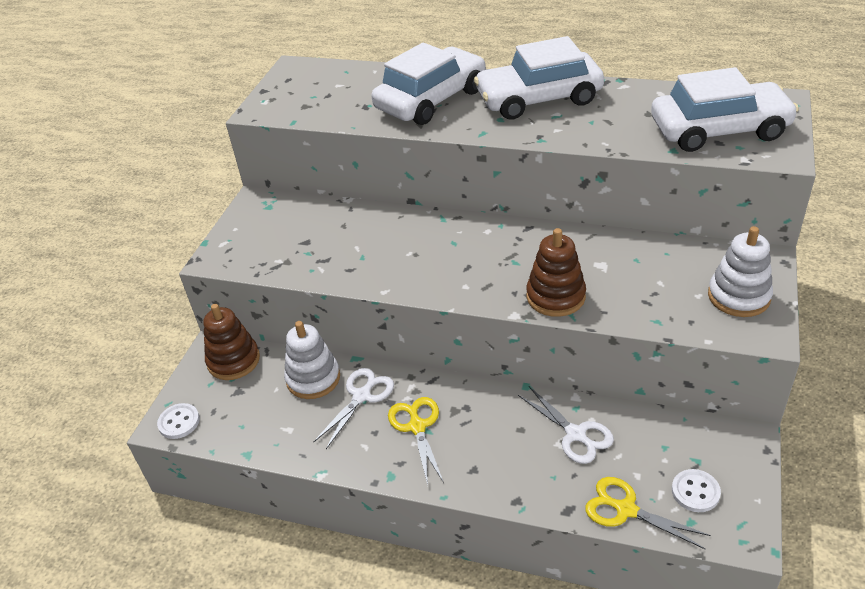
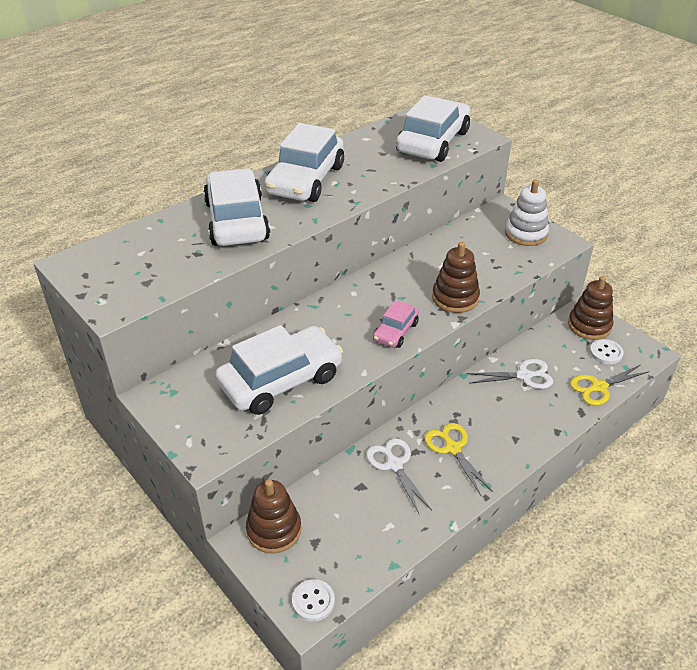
camera: 60 degrees left, 0 degrees up
white stacking toy [284,321,340,399] -> none
yellow scissors [388,397,444,485] -> yellow scissors turned 45 degrees clockwise [424,423,493,495]
none -> white car [215,325,343,415]
none -> pink car [373,300,419,348]
none -> brown stacking toy [568,276,613,340]

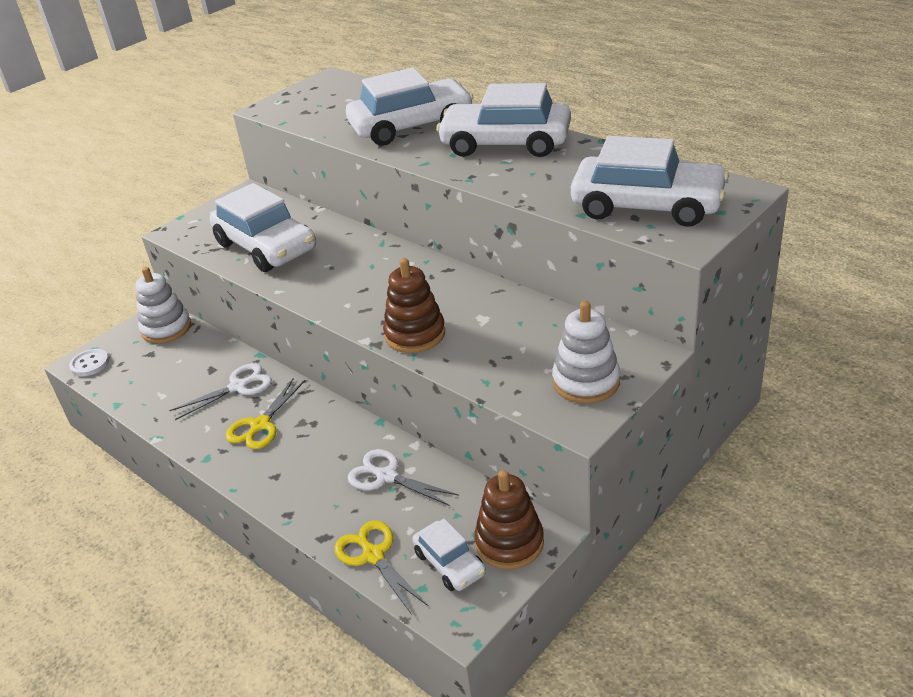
camera: 85 degrees right, 5 degrees down
brown stacking toy [246,479,301,553] -> white stacking toy [135,267,191,344]
pink car [373,300,419,348] -> none
yellow scissors [424,423,493,495] -> yellow scissors turned 150 degrees clockwise [225,378,306,449]
white scissors [467,359,553,389] -> white scissors turned 135 degrees clockwise [348,449,459,506]
white button [590,339,624,364] -> white car [412,519,486,591]

